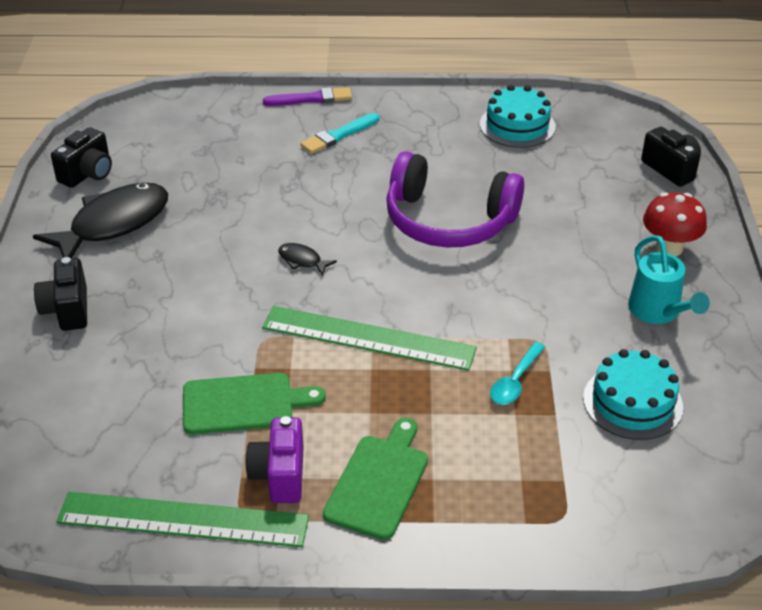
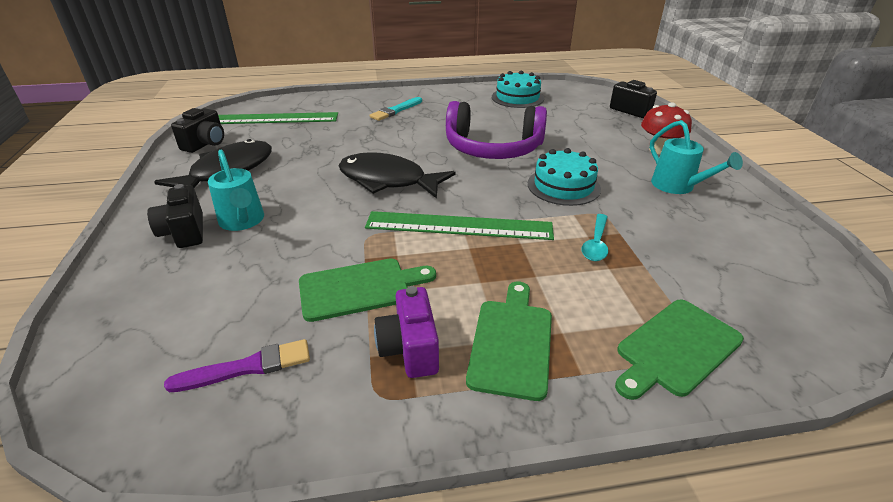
camera: 10 degrees left, 5 degrees down
green ruler [56,492,309,547] -> green ruler moved to [218,112,338,124]
purple brush [263,87,352,106] -> purple brush moved to [164,339,310,392]
black fish [278,243,337,276] -> black fish [338,152,456,198], size x2.37
turquoise cake [583,349,683,440] -> turquoise cake moved to [528,148,601,206]
none -> turquoise watering can [208,150,264,231]
none -> green cutting board [615,300,744,400]

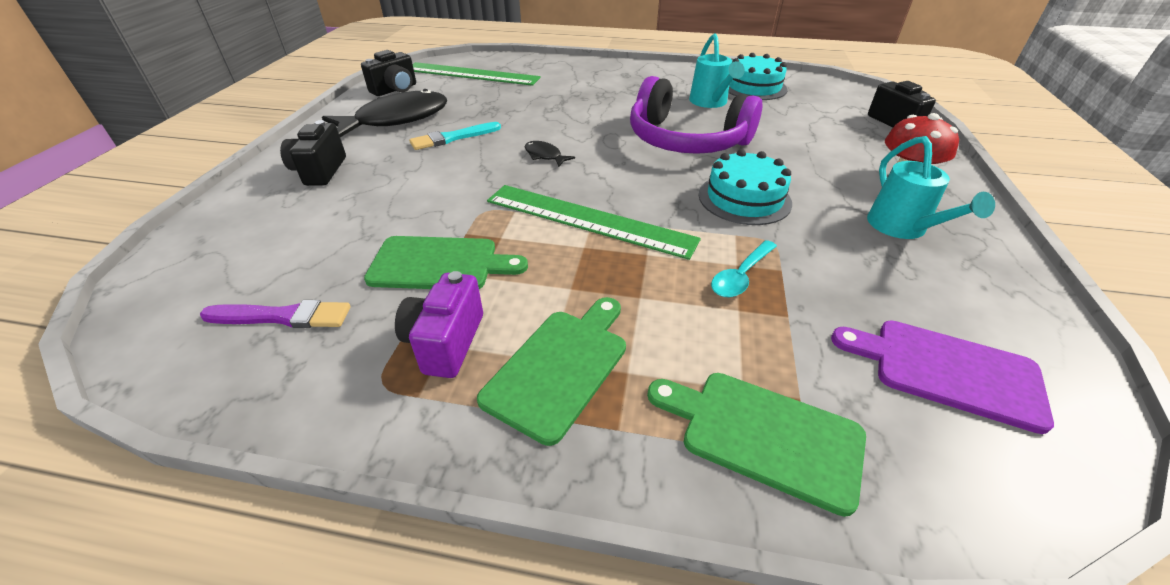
camera: 20 degrees right, 5 degrees up
turquoise watering can [208,150,264,231] -> turquoise watering can moved to [689,34,745,108]
black fish [338,152,456,198] -> black fish [525,141,575,167], size x0.42
turquoise brush [369,97,422,121] -> turquoise brush moved to [409,122,501,150]
green cutting board [615,300,744,400] -> green cutting board turned 45 degrees clockwise [647,373,866,517]
none -> purple cutting board [831,321,1054,434]

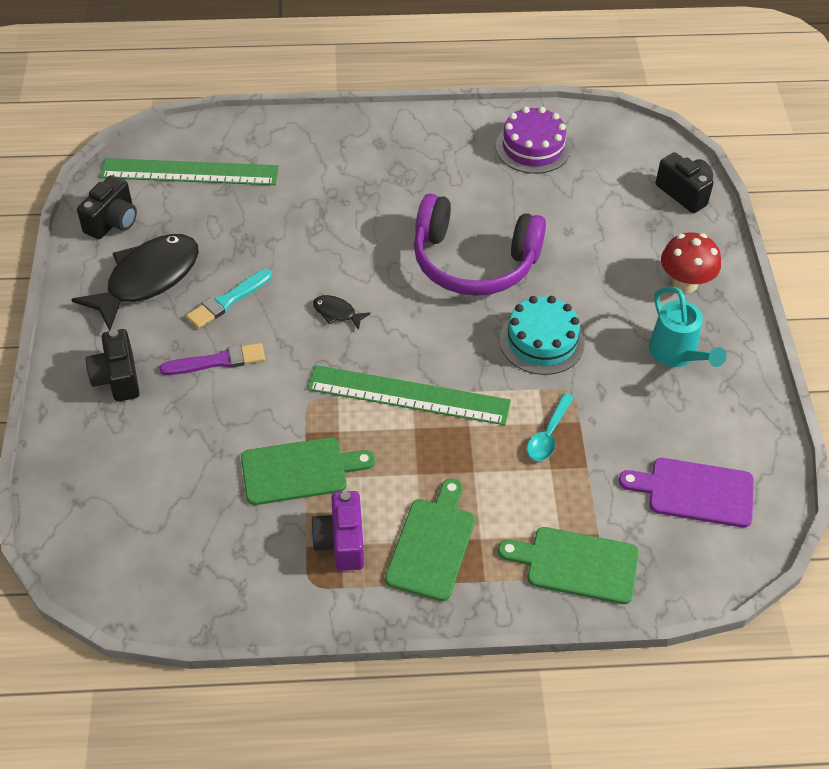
camera: 15 degrees left, 10 degrees up
purple brush [200,300,351,328] -> purple brush moved to [159,343,265,375]
turquoise watering can [689,34,745,108] -> none
turquoise cake [728,53,788,100] -> purple cake [496,106,571,174]

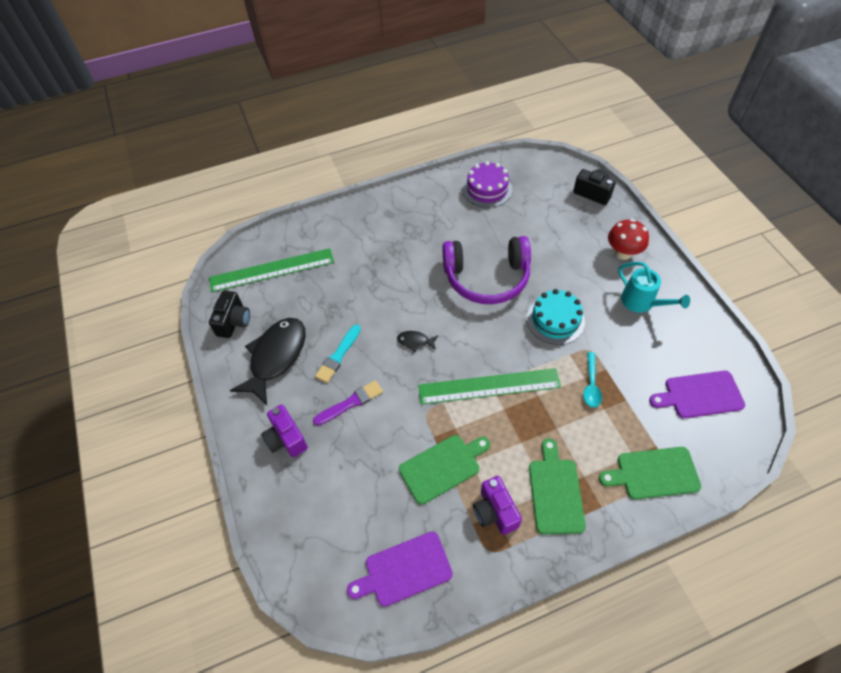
camera: 15 degrees left, 5 degrees up
black camera [86,329,140,402] -> purple camera [261,404,308,457]
none -> purple cutting board [347,532,453,607]

